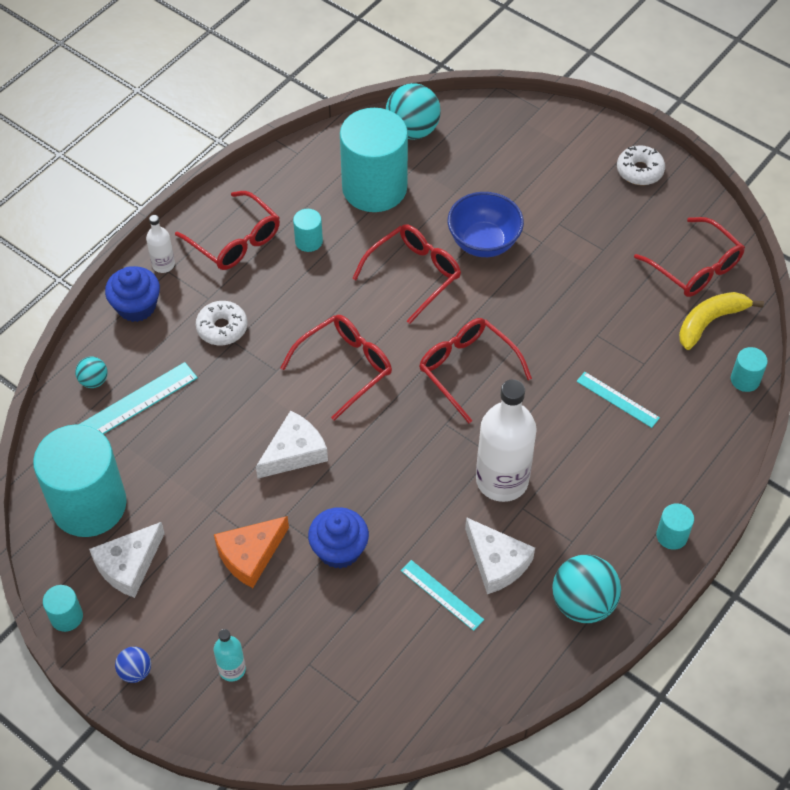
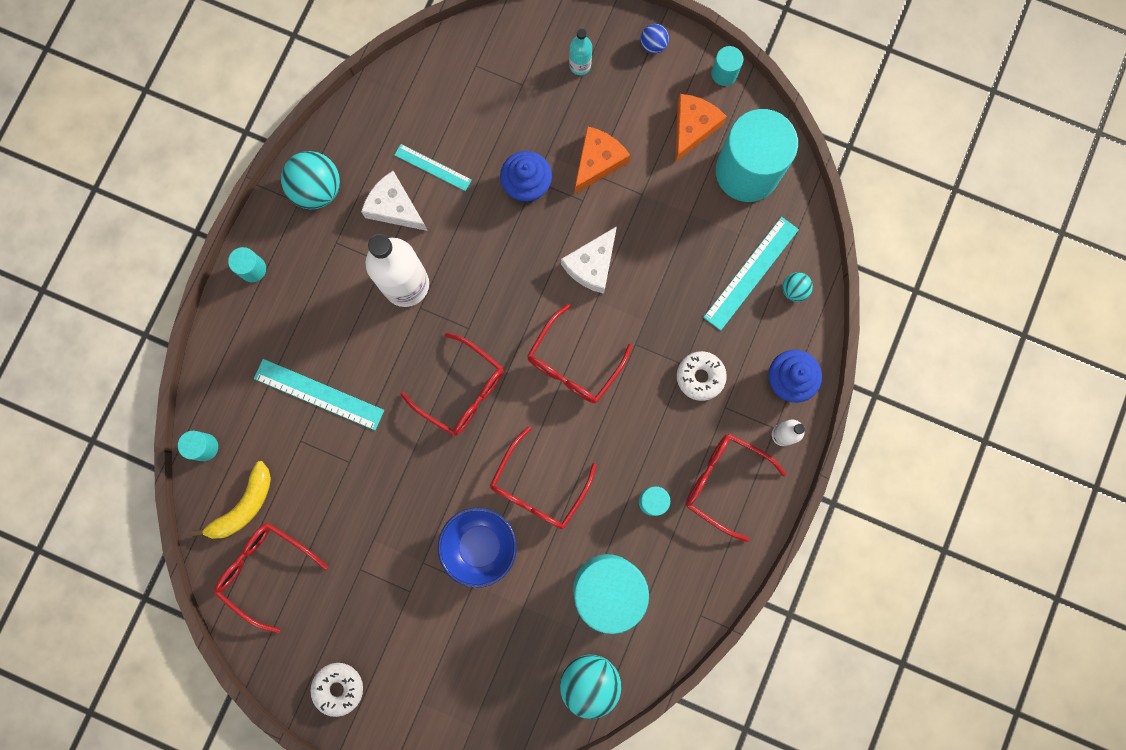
camera: 165 degrees right, 25 degrees up
white cheese [89,522,165,598] -> orange cheese [675,94,727,163]
turquoise ruler [576,372,660,428] -> turquoise ruler [254,359,384,430], size x1.60

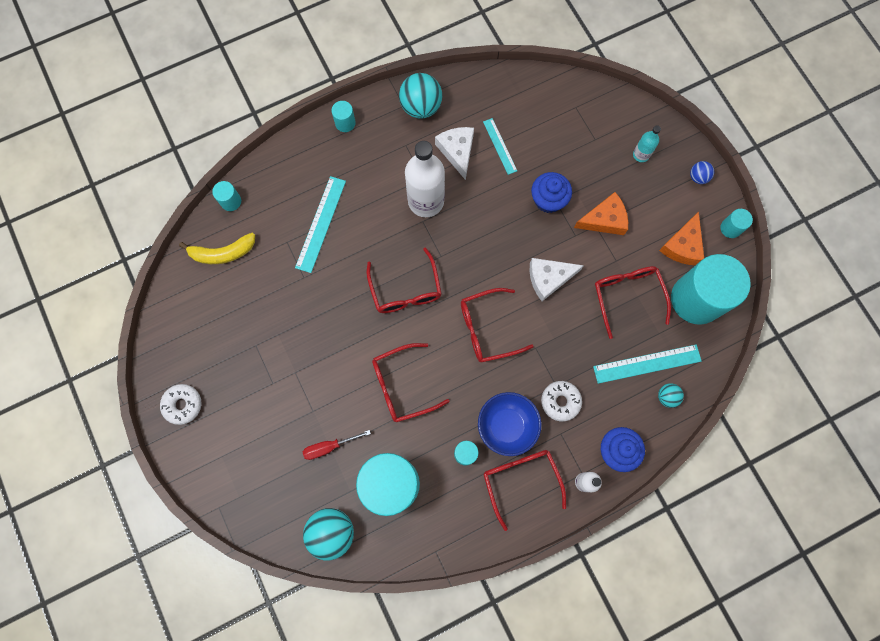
camera: 40 degrees right, 5 degrees down
red glasses [214,523,328,633] -> red glasses moved to [595,266,671,339]
turquoise ruler [254,359,384,430] -> turquoise ruler turned 45 degrees clockwise [295,176,346,273]
blue bowl [438,508,517,588] -> blue bowl moved to [478,392,541,456]
orange cheese [675,94,727,163] -> orange cheese turned 135 degrees clockwise [659,211,704,265]
none -> red screwdriver [303,430,371,460]

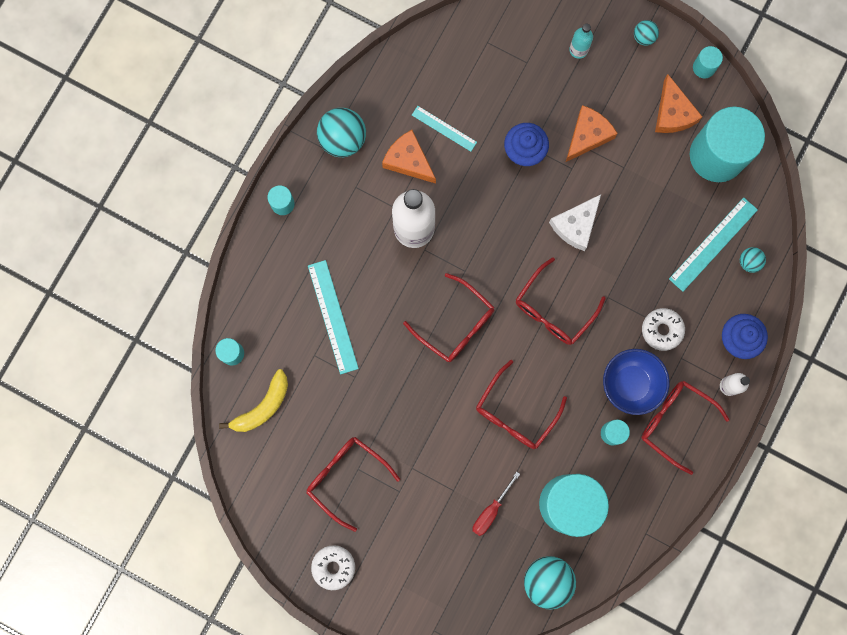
camera: 35 degrees left, 5 degrees up
white cheese [435,127,474,180] -> orange cheese [382,130,436,184]
red glasses [595,266,671,339] -> red glasses moved to [307,437,400,532]
blue ball [690,161,714,184] -> turquoise ball [634,20,659,46]

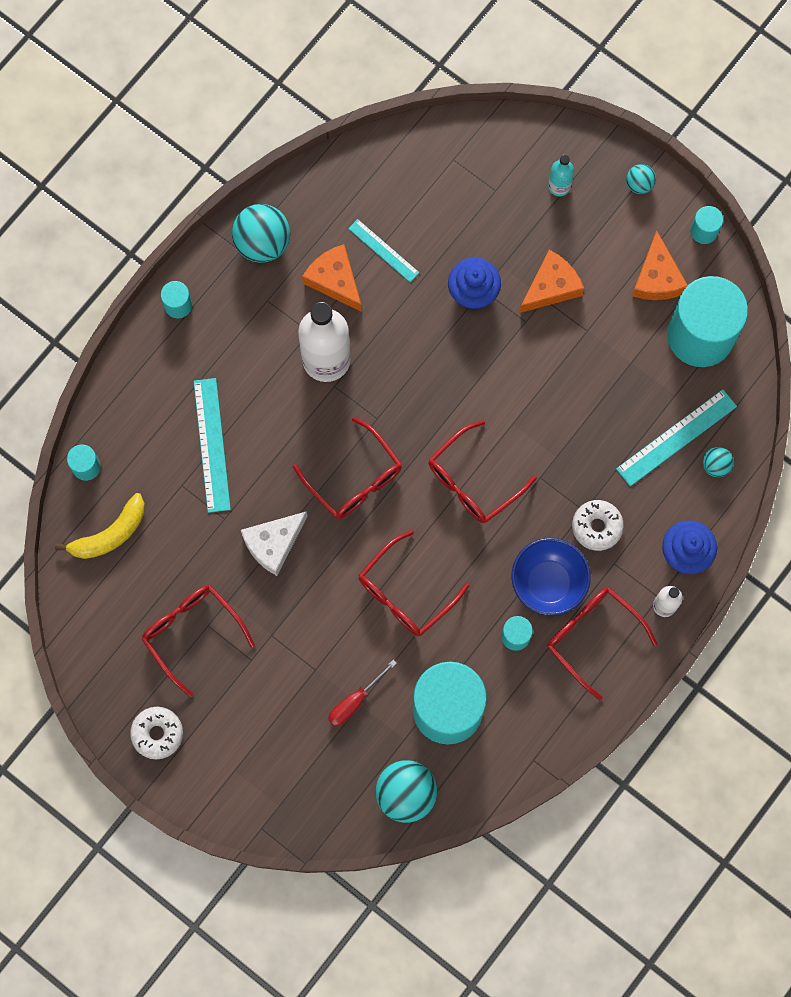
camera: 10 degrees right, 5 degrees down
white cheese [549,195,601,251] -> white cheese moved to [241,511,307,576]

